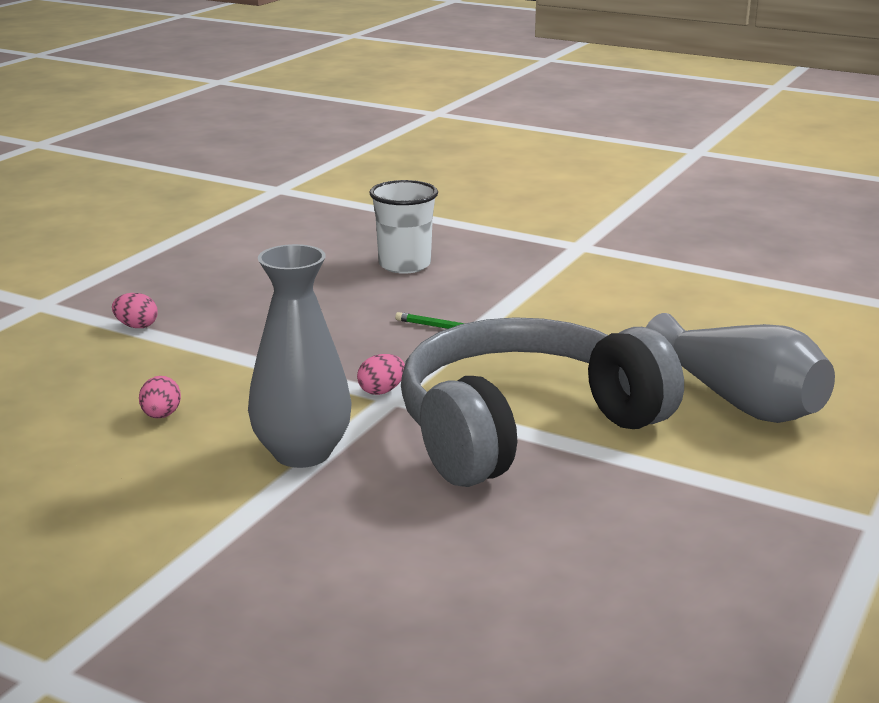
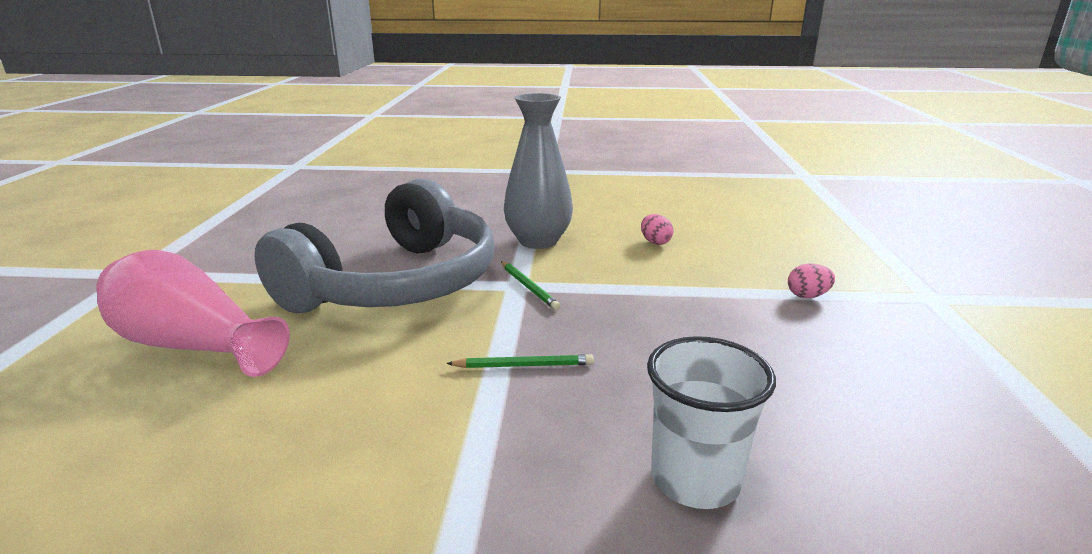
camera: 155 degrees right, 0 degrees up
pink egg [357,354,405,395] -> green pencil [501,261,560,310]
grey vase [646,313,835,423] -> pink vase [97,250,290,377]

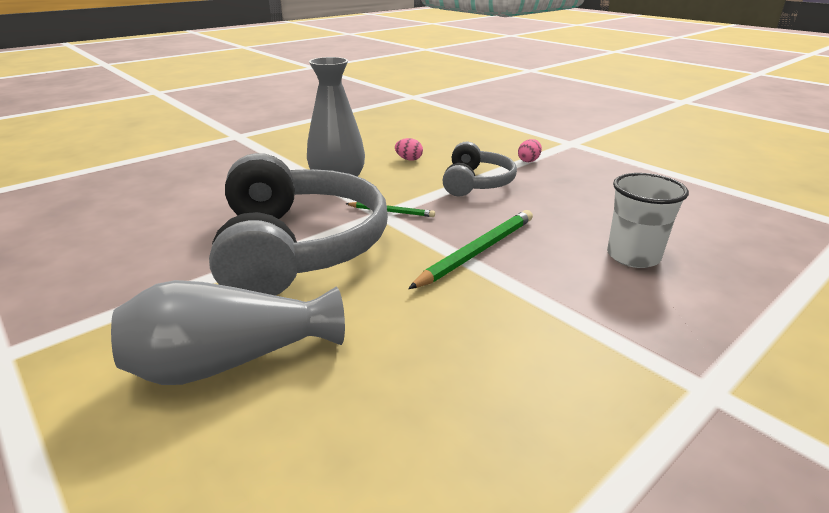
camera: 45 degrees left, 5 degrees up
pink vase [97,250,290,377] -> grey vase [111,280,345,385]
green pencil [446,354,594,368] -> green pencil [408,210,533,289], size x1.83
none -> grey headphones [443,142,517,196]

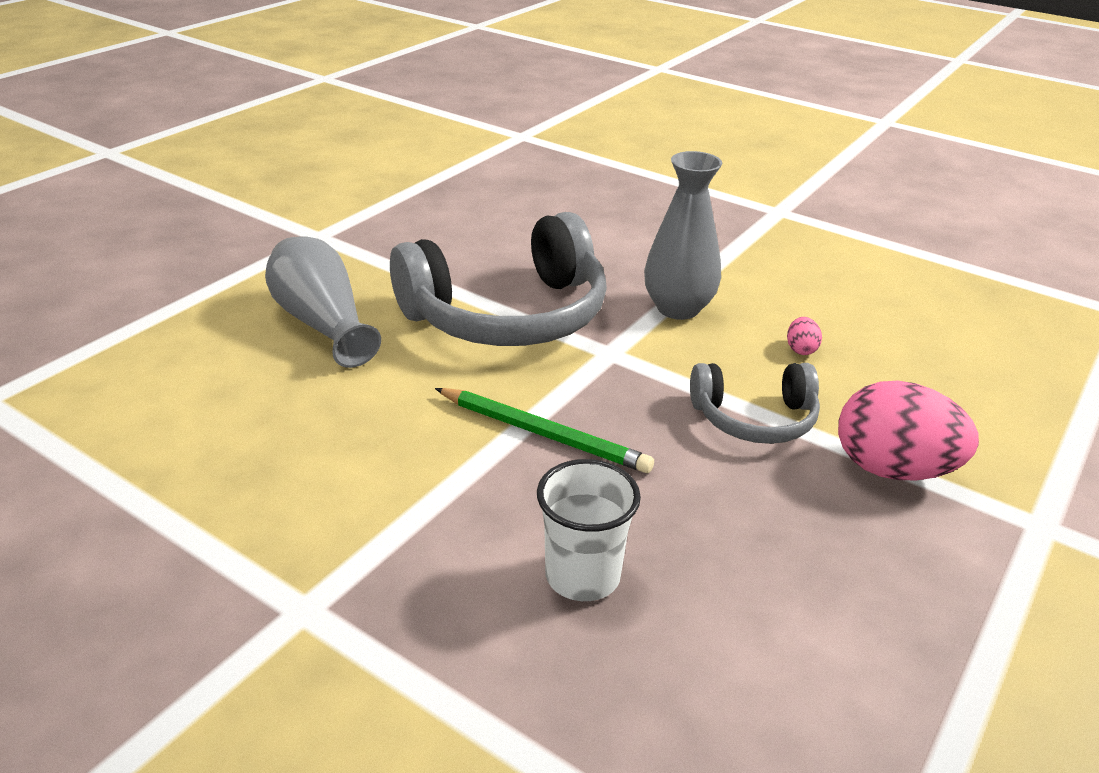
camera: 75 degrees right, 5 degrees up
green pencil [345,202,435,217] -> none
pink egg [518,139,542,162] -> pink egg [838,381,979,480], size x2.43

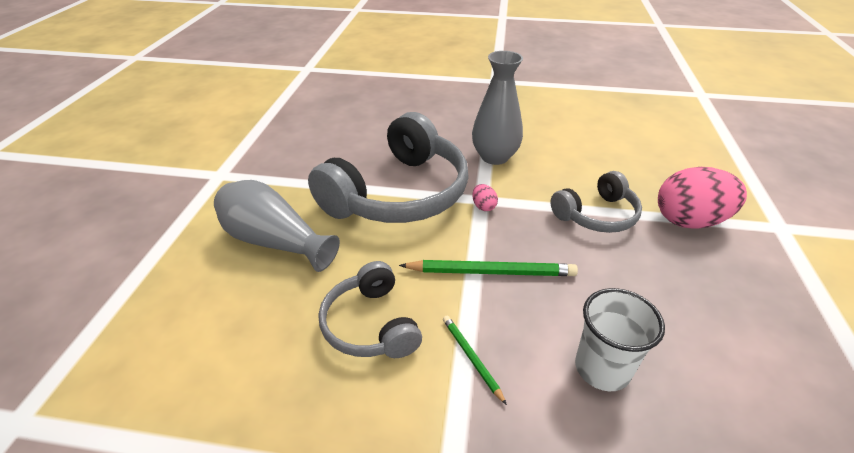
camera: 25 degrees left, 5 degrees up
pink egg [787,317,822,355] -> pink egg moved to [472,184,498,211]
none -> grey headphones [318,261,422,358]
none -> green pencil [443,316,507,405]

